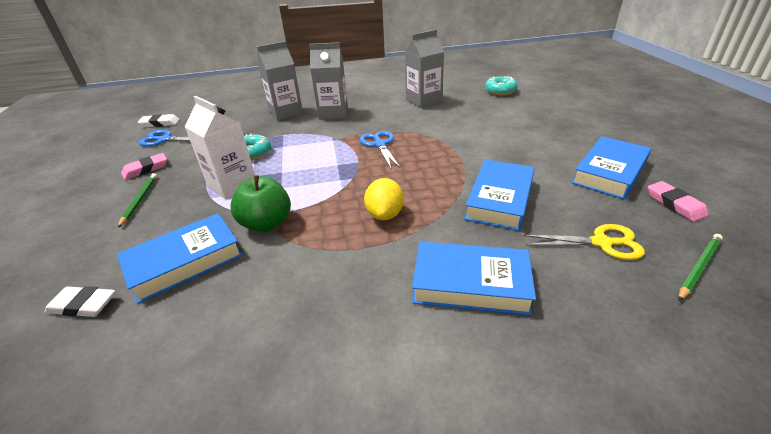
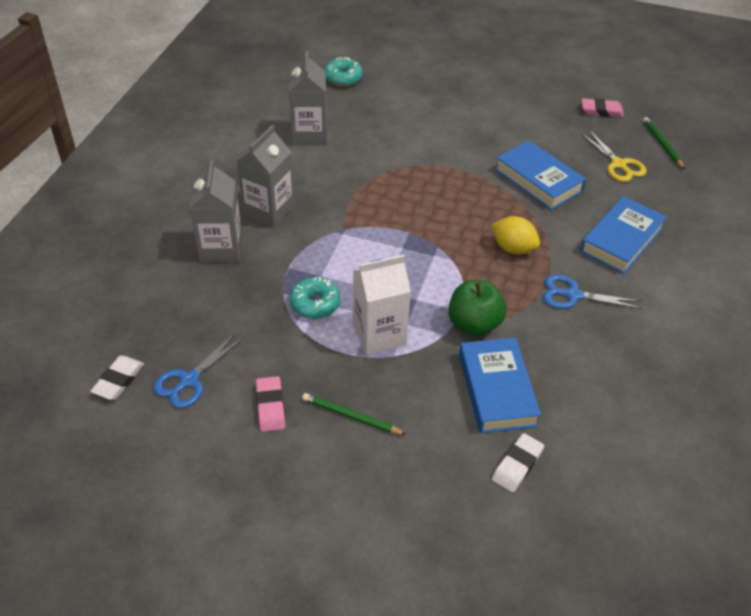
camera: 65 degrees left, 10 degrees up
blue scissors [359,131,400,168] -> blue scissors moved to [543,275,642,309]
yellow scissors [523,224,645,260] -> yellow scissors turned 120 degrees clockwise [581,130,647,182]
blue book [572,136,651,199] -> none

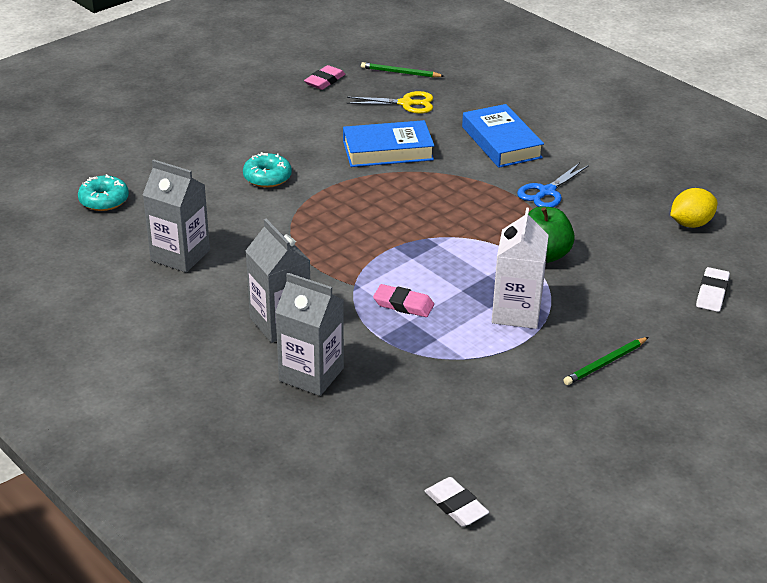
camera: 60 degrees left, 10 degrees down
blue scissors [154,333,244,408] -> none
pink eraser [256,376,285,432] -> pink eraser moved to [373,284,434,317]
turquoise donut [290,277,341,319] -> turquoise donut moved to [243,152,292,188]
blue book [459,338,541,433] -> none
yellow lemon [491,216,540,254] -> yellow lemon moved to [670,188,717,228]
white eraser [492,433,544,493] -> white eraser turned 45 degrees clockwise [696,267,730,312]

